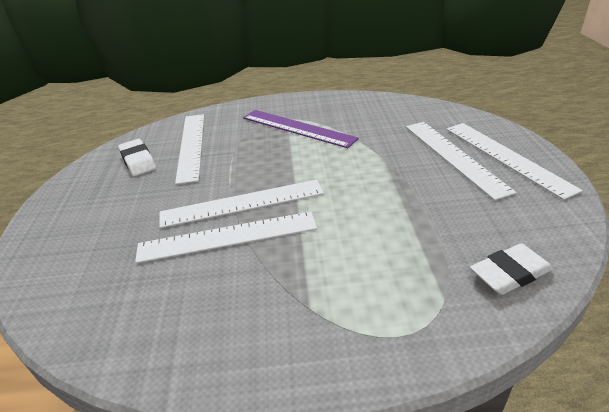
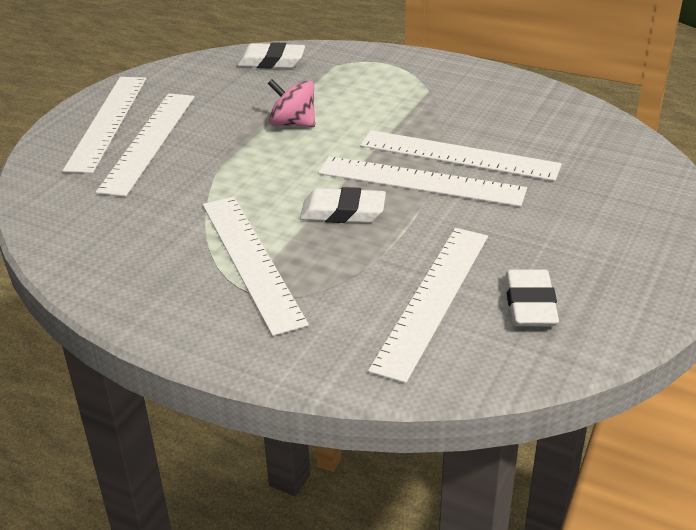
camera: 150 degrees left, 0 degrees up
purple ruler [243,110,359,148] -> white ruler [203,197,309,336]
none -> pink spinning top [267,79,315,127]
none -> white eraser [300,187,386,223]

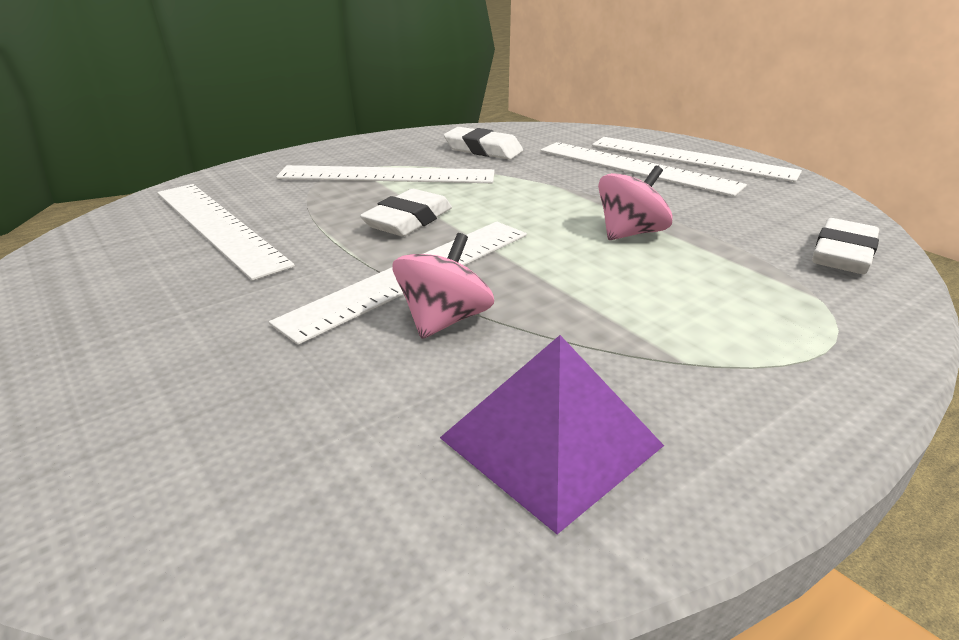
camera: 115 degrees right, 5 degrees down
white ruler [360,130,562,181] -> pink spinning top [393,233,494,339]
white eraser [505,270,559,326] -> white eraser moved to [444,127,523,159]
none -> purple pyramid [440,335,664,534]

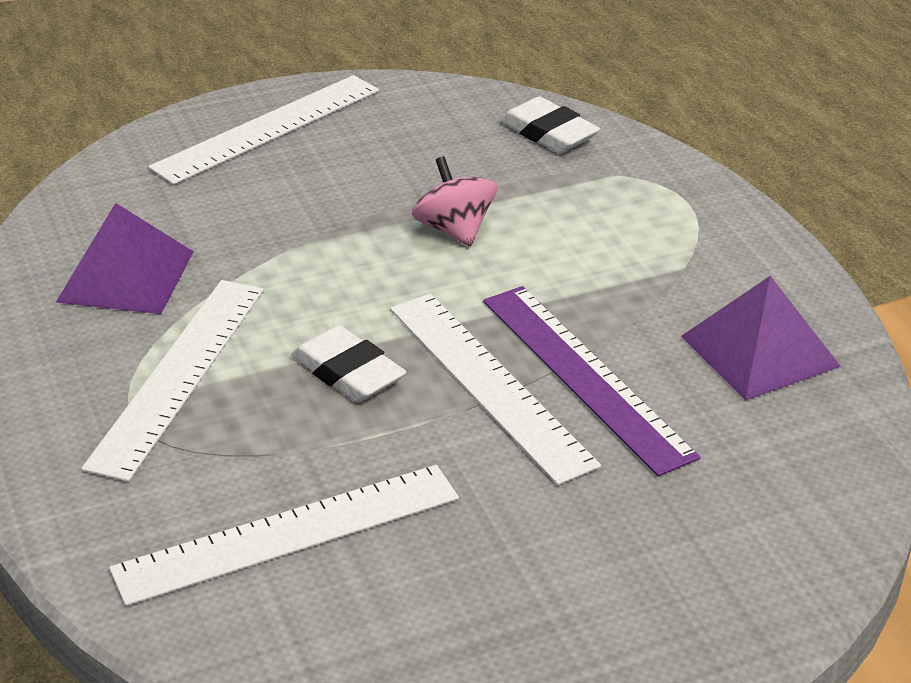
camera: 75 degrees left, 5 degrees up
pink spinning top [393,233,494,339] -> purple ruler [483,286,700,476]
white eraser [444,127,523,159] -> purple pyramid [56,203,194,314]
white ruler [540,142,747,197] -> none

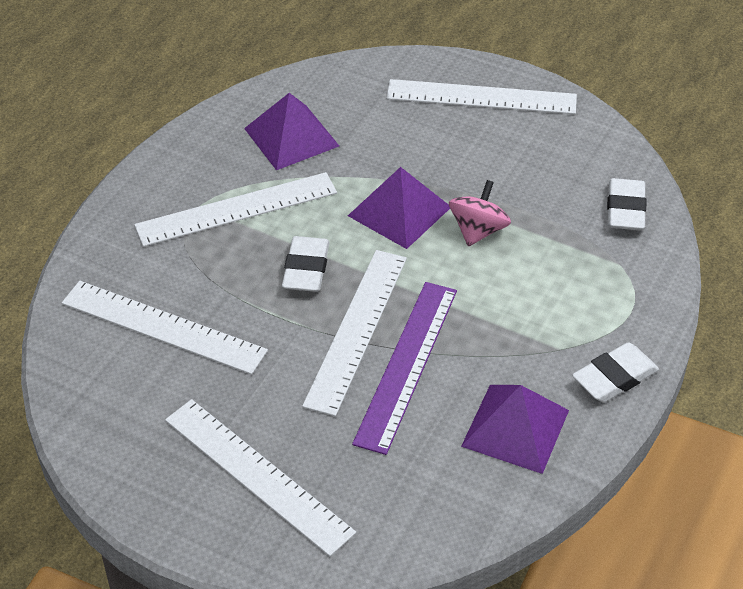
camera: 50 degrees right, 10 degrees up
none -> white ruler [165,399,356,556]
none -> purple pyramid [348,167,450,249]
none -> white eraser [572,342,659,402]

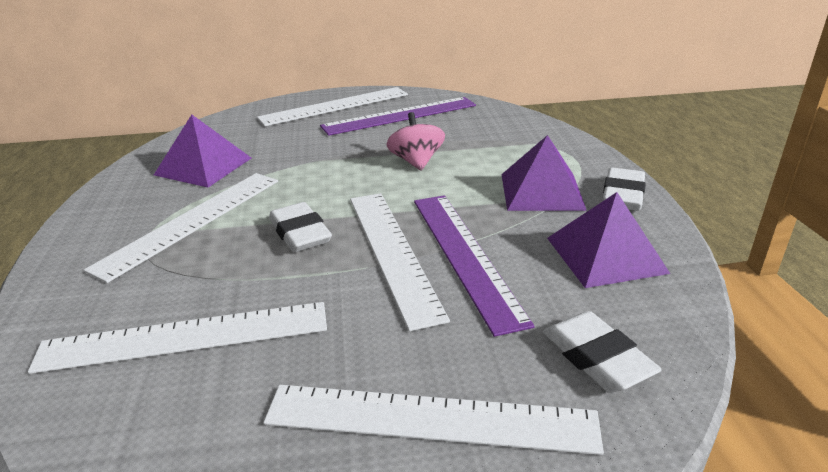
camera: 35 degrees left, 15 degrees down
purple pyramid [348,167,450,249] -> purple pyramid moved to [501,135,587,211]
white eraser [607,178,646,230] -> white eraser moved to [543,311,662,393]
none -> purple ruler [320,97,476,136]

